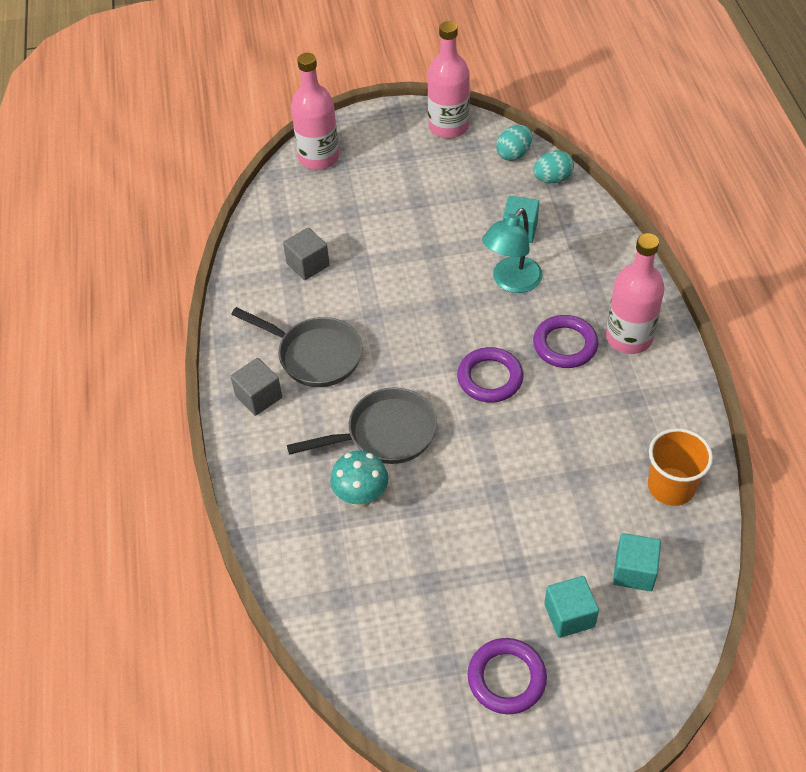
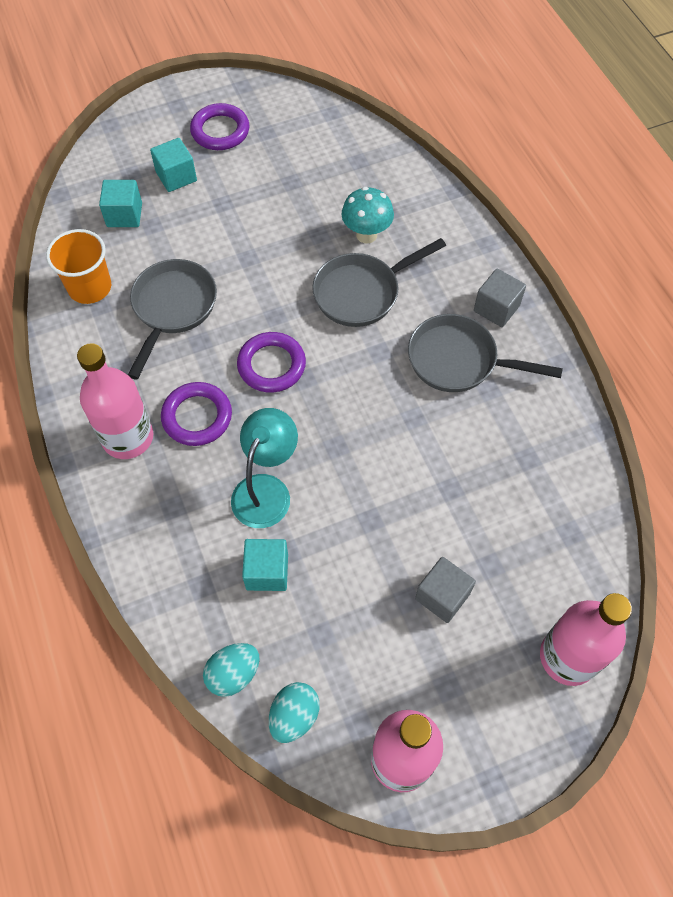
camera: 165 degrees right, 10 degrees up
grey cube [283,227,330,280] -> grey cube moved to [415,557,476,623]
none -> grey pan [128,259,217,380]

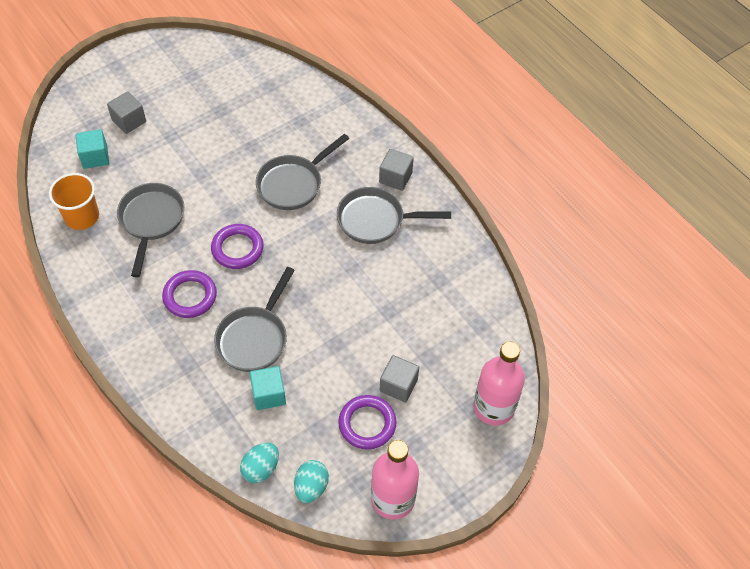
camera: 15 degrees left, 5 degrees down
pink bottle [77,343,153,459] -> none
turquoise cube [150,138,197,192] -> grey cube [107,91,146,134]
purple ring [190,103,249,150] -> purple ring moved to [338,395,397,450]
turquoise lamp [231,408,298,528] -> grey pan [214,267,295,372]
turquoise mushroom [342,187,394,244] -> none

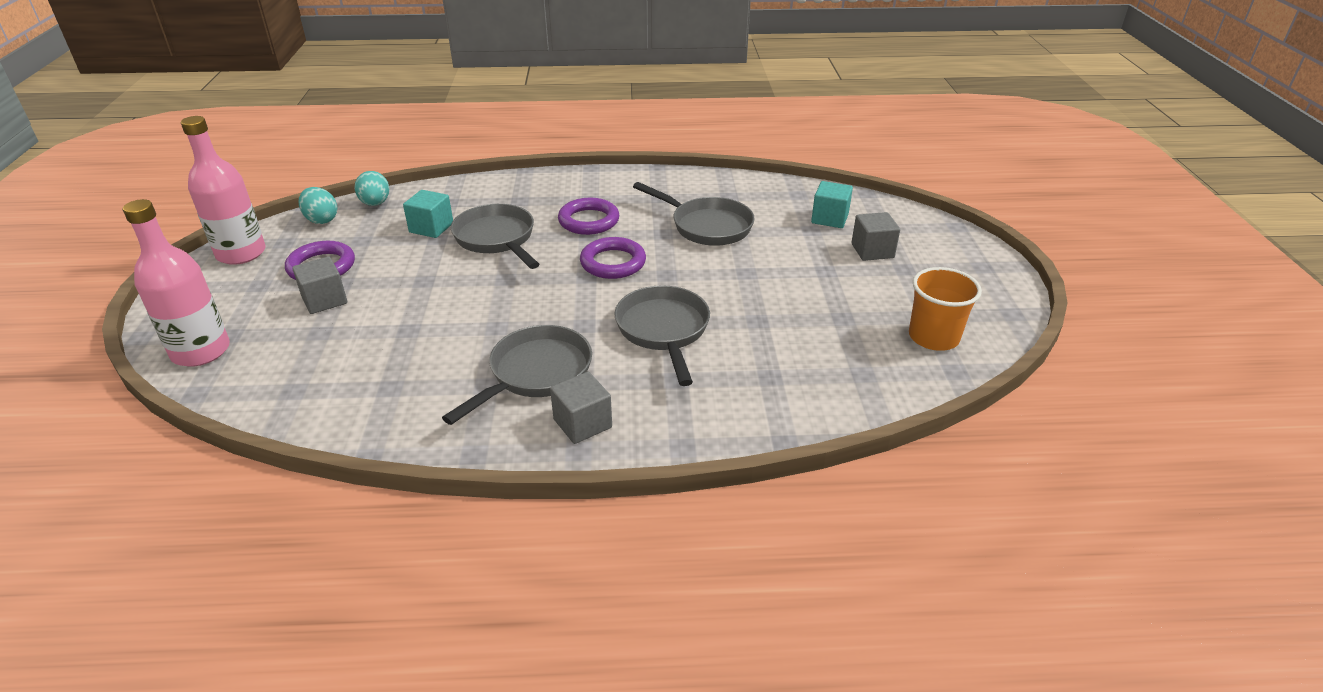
camera: 125 degrees right, 20 degrees down
orange cup [49,173,99,230] -> orange cup moved to [909,267,982,351]

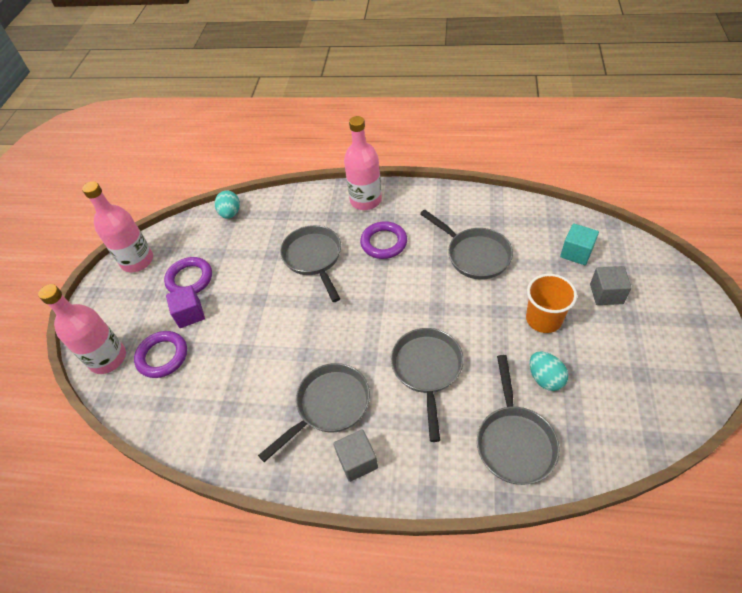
camera: 15 degrees right, 15 degrees up
grey cube [292,257,347,314] -> purple cube [166,286,205,328]
turquoise egg [299,187,337,224] -> turquoise egg moved to [530,351,568,391]
turquoise cube [403,190,453,238] -> none
purple ring [580,237,646,279] -> purple ring moved to [134,331,187,378]
orange cup [909,267,982,351] -> orange cup moved to [526,274,577,333]
none -> pink bottle [344,116,382,210]
none -> grey pan [477,355,560,485]

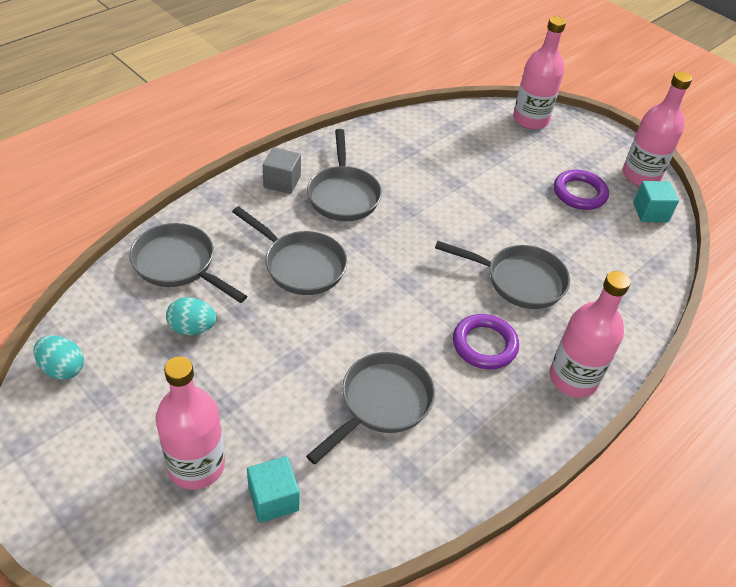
camera: 120 degrees right, 5 degrees down
purple ring [134,331,187,378] -> none
purple cube [166,286,205,328] -> none
turquoise egg [215,190,240,219] -> turquoise egg moved to [34,336,84,380]
grey pan [420,210,513,280] -> grey pan turned 135 degrees clockwise [306,352,435,464]
orange cup [526,274,577,333] -> none
grey cube [590,266,632,305] -> pink bottle [155,356,225,490]
none -> turquoise cube [633,181,679,222]

